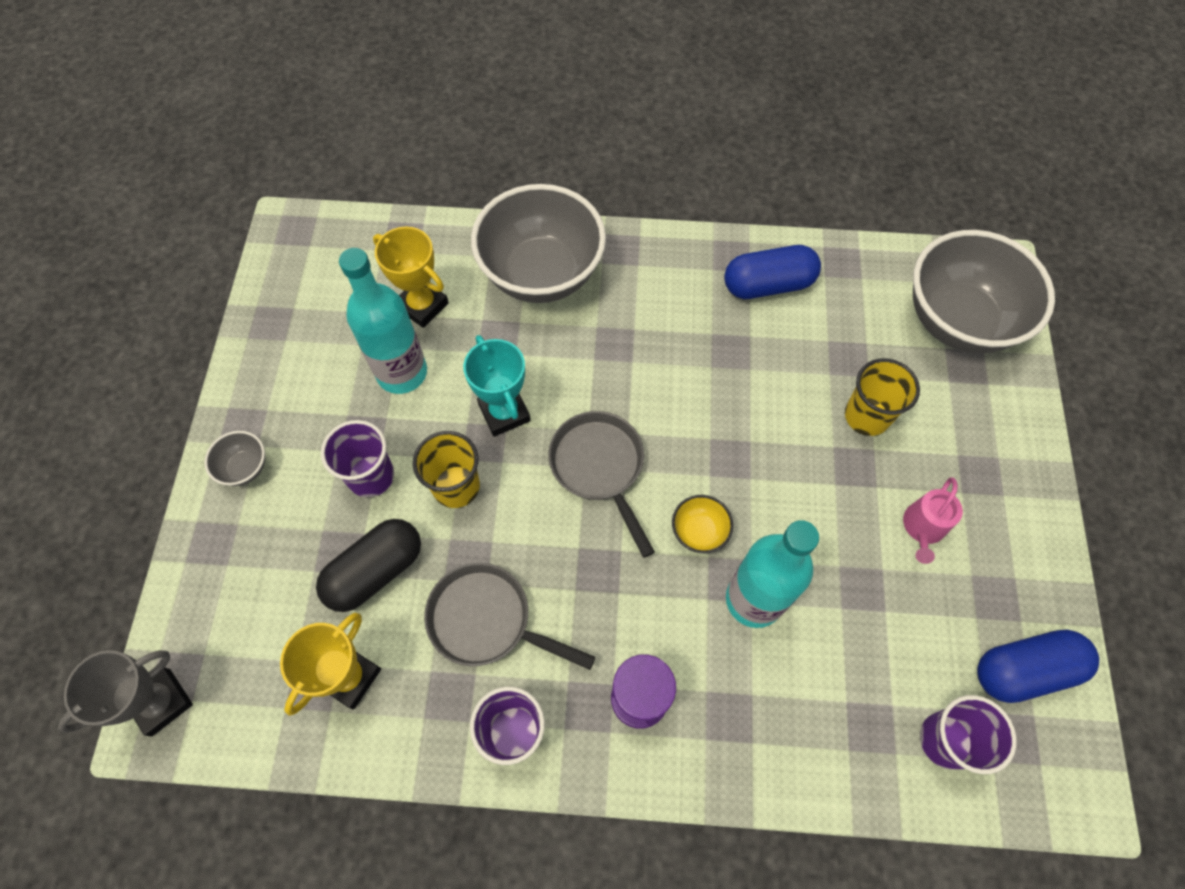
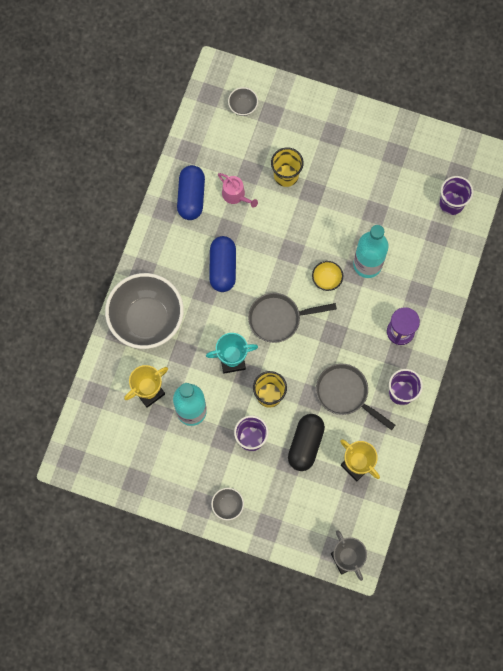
camera: 75 degrees left, 10 degrees up
black capsule [316,519,421,612] -> black capsule turned 45 degrees clockwise [288,414,325,471]
grey pan [424,563,595,670] -> grey pan turned 90 degrees clockwise [316,364,395,430]
pink watering can [903,477,963,564] -> pink watering can moved to [218,173,258,208]
grey bowl [913,230,1055,353] -> grey bowl [228,87,258,116], size x0.41
blue capsule [977,630,1099,703] -> blue capsule moved to [209,236,236,292]

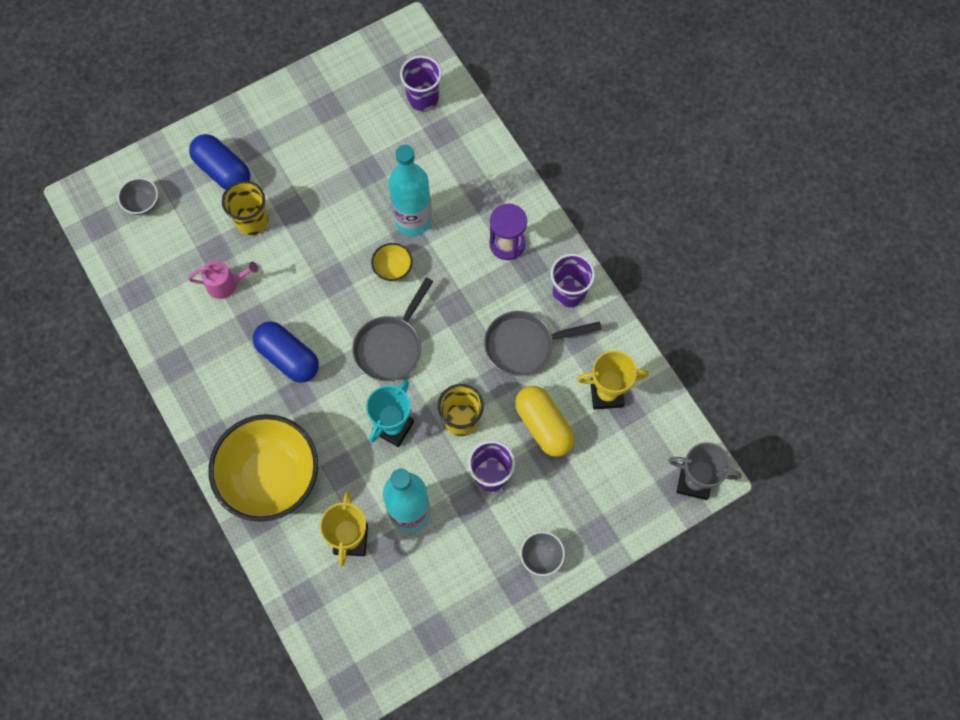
camera: 50 degrees left, 5 degrees down
grey bowl [105,273,184,349] -> yellow bowl [208,414,318,522]
blue capsule [177,165,205,220] -> blue capsule moved to [189,134,250,190]
black capsule [288,414,325,471] -> yellow capsule [515,386,574,457]

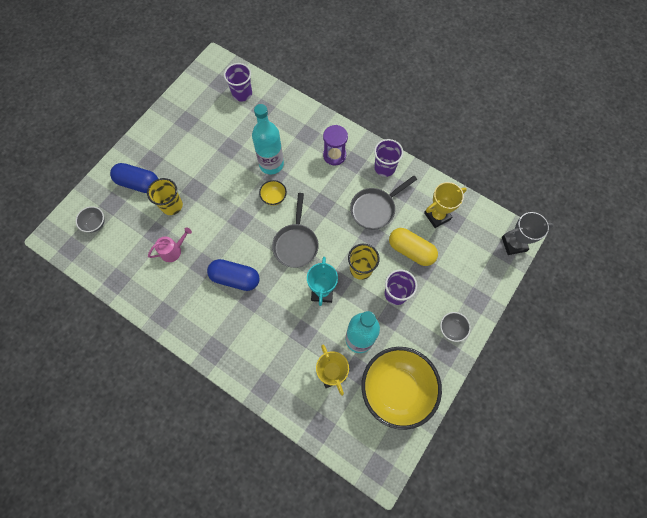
camera: 25 degrees left, 0 degrees up
yellow bowl [208,414,318,522] -> yellow bowl moved to [361,347,442,430]

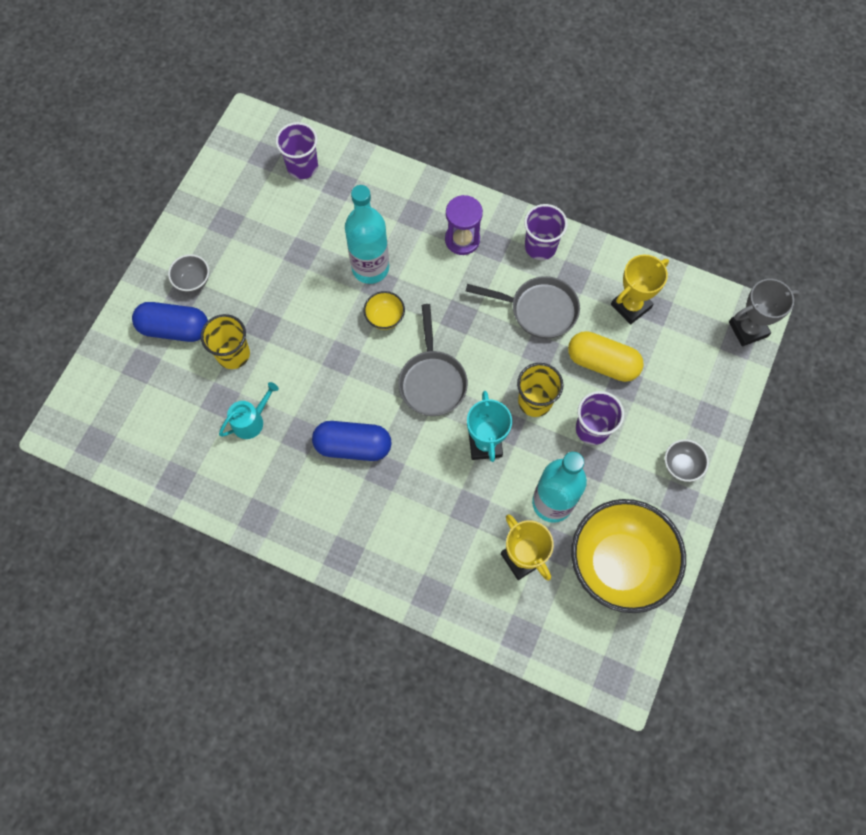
camera: 10 degrees left, 0 degrees up
grey bowl [76,206,105,233] -> grey bowl moved to [168,254,209,292]
pink watering can [148,227,192,262] -> turquoise watering can [219,382,279,439]
grey pan [350,176,417,230] -> grey pan turned 120 degrees counterclockwise [466,276,580,339]

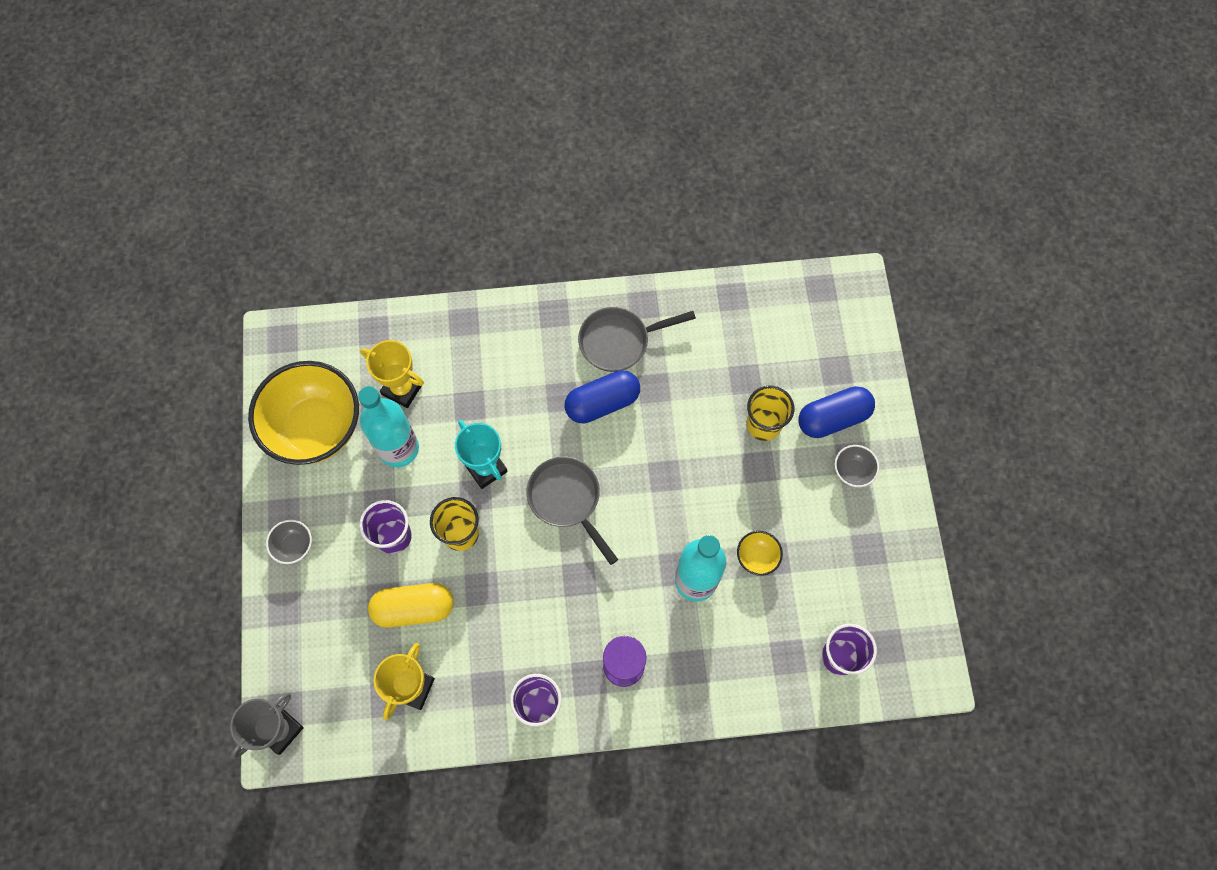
camera: 150 degrees right, 0 degrees up
turquoise watering can [219,382,279,439] -> none
yellow bowl [364,291,405,330] -> yellow bowl moved to [737,531,783,576]
grey pan [466,276,580,339] -> grey pan moved to [578,307,696,372]

